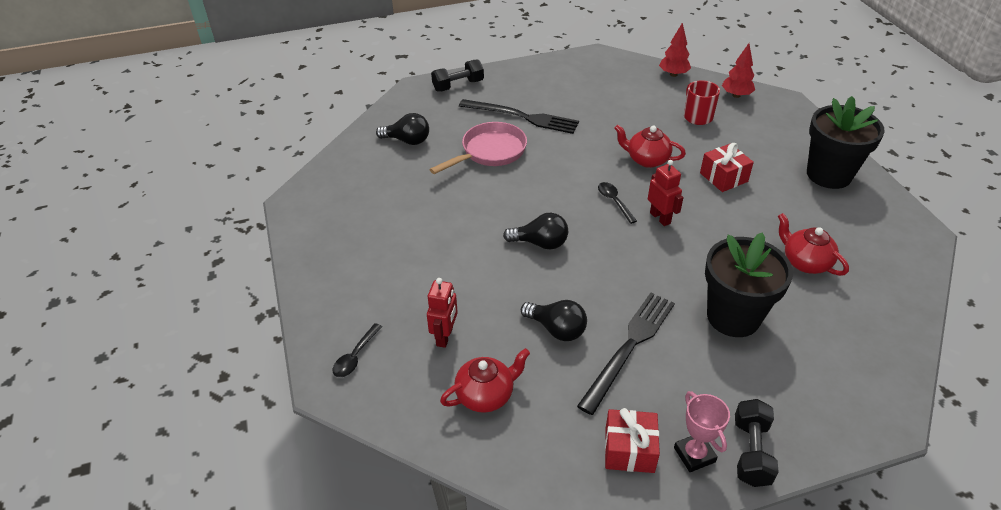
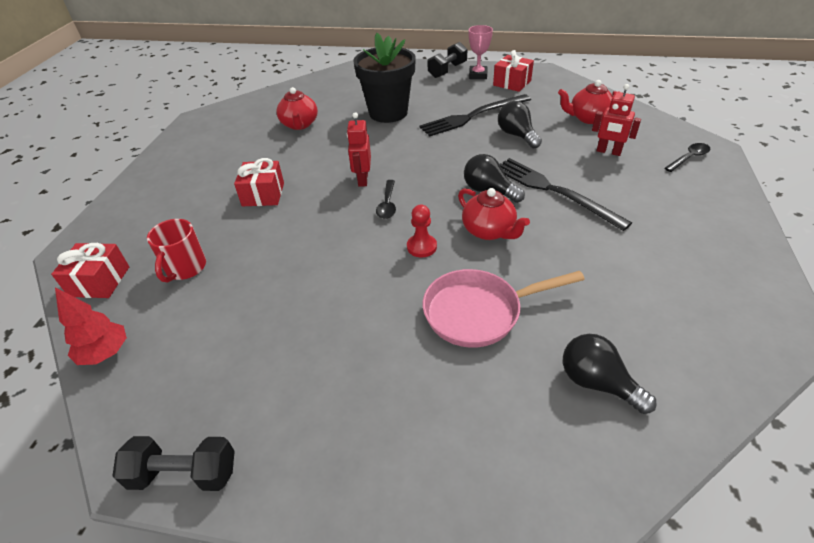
camera: 150 degrees left, 0 degrees up
red robot [427,278,458,348] -> red robot turned 105 degrees counterclockwise [592,84,641,156]
black dumbbell [431,59,484,91] -> black dumbbell moved to [112,436,235,491]
black fork [459,99,579,134] -> black fork moved to [500,158,632,231]
red teapot [614,125,686,168] -> red teapot moved to [458,188,530,240]
red tree [722,43,755,98] -> red gift [51,243,129,298]
black flower pot [807,96,885,189] -> none
none -> red pawn [407,205,437,257]

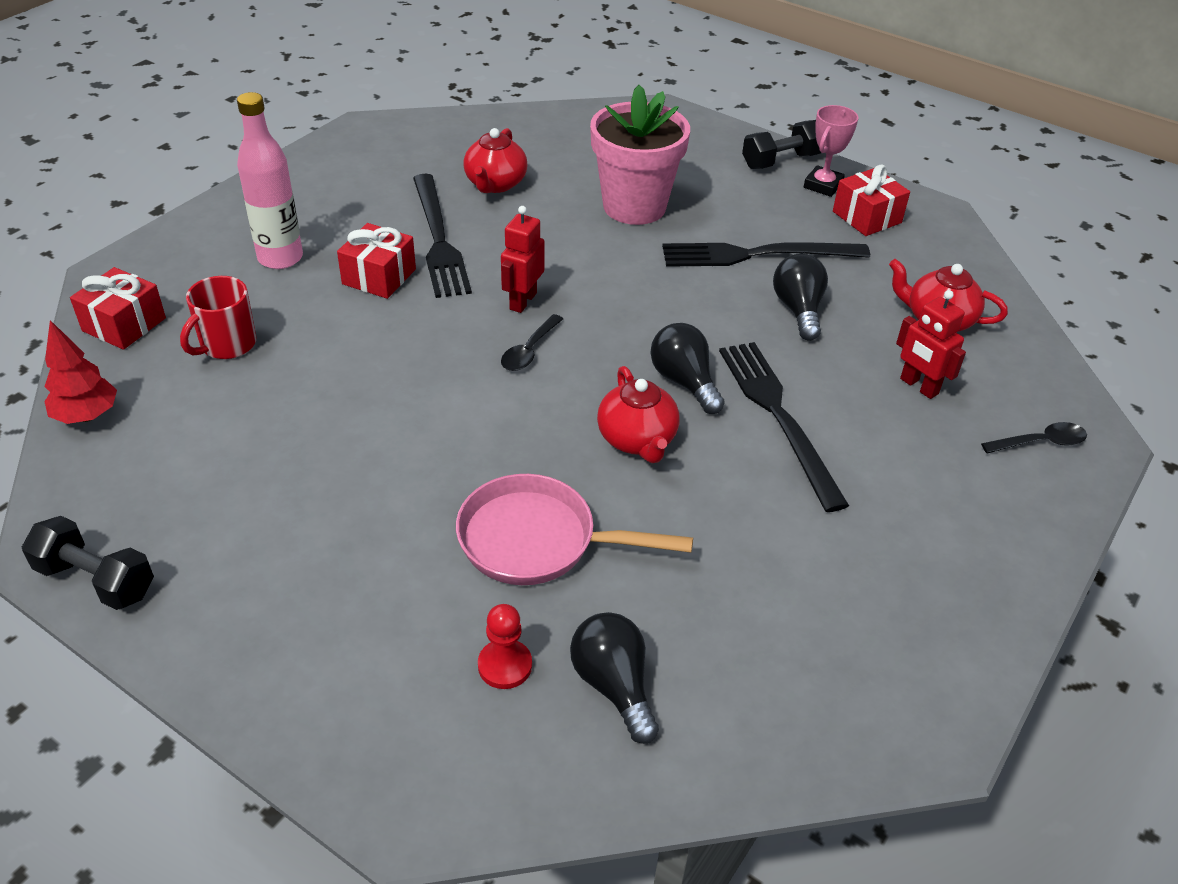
camera: 20 degrees right, 0 degrees up
black flower pot [353,33,416,123] -> pink flower pot [590,85,690,225]
red pawn [407,205,437,257] -> red pawn moved to [478,604,532,689]
none -> pink bottle [237,92,303,269]
none -> black fork [413,174,472,298]

